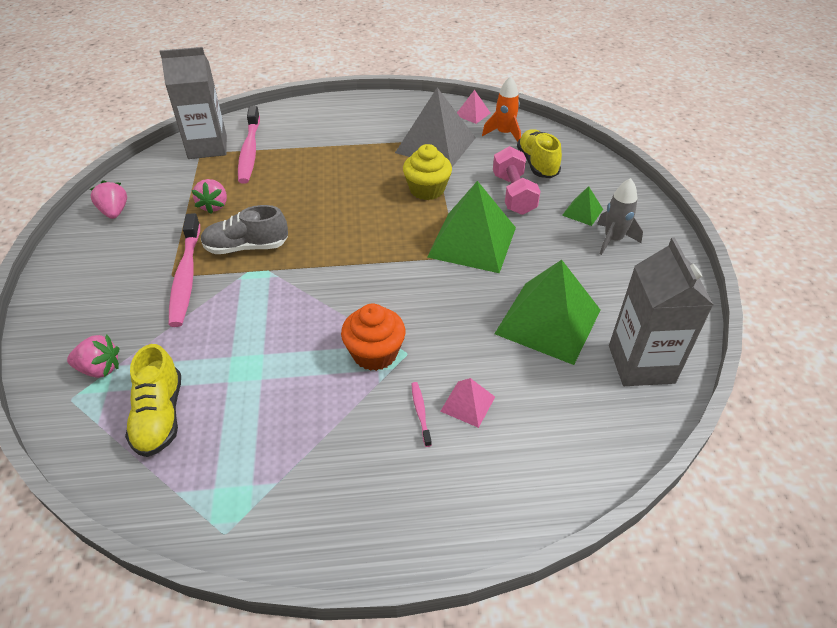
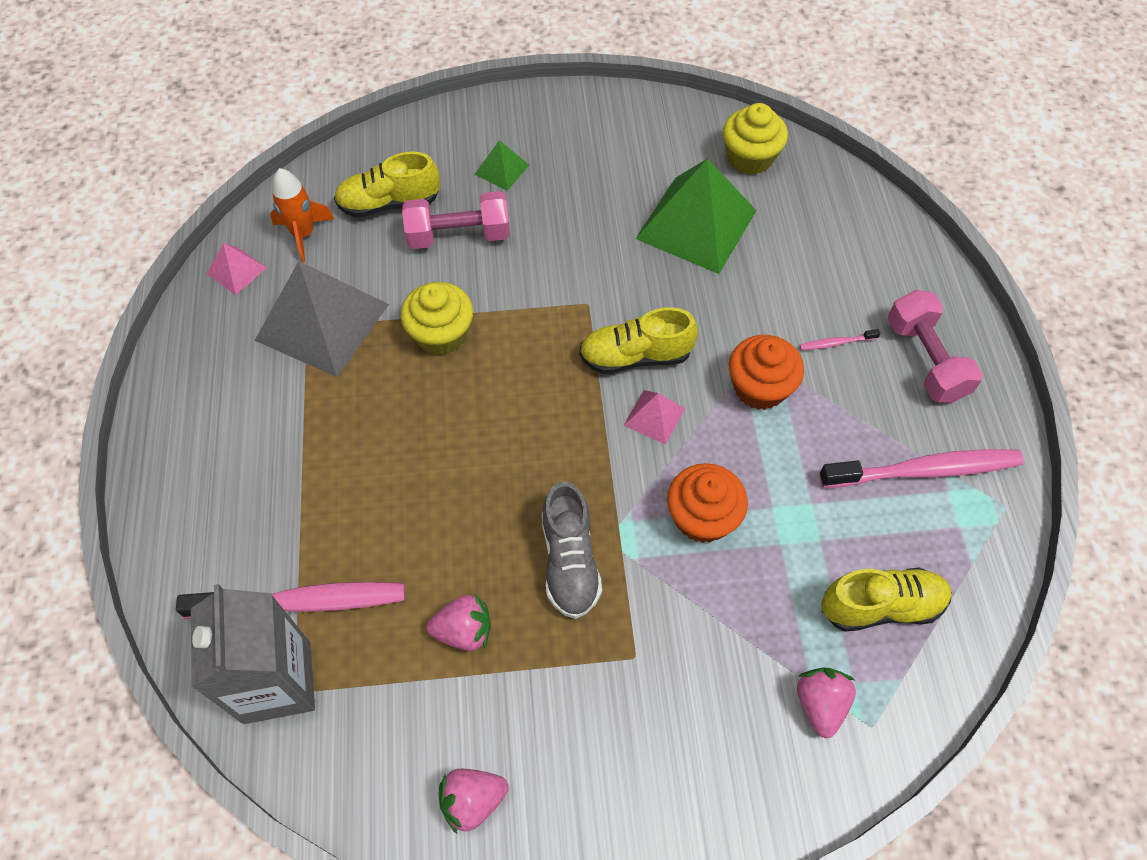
camera: 90 degrees left, 15 degrees up
pink toothbrush [169,213,200,327] -> pink toothbrush moved to [819,449,1024,488]
green pyramid [427,181,516,273] -> none
pink pyramid [440,378,495,428] -> pink pyramid moved to [624,390,685,444]
grey rocket [597,178,643,255] -> none
grey carton [609,237,714,386] -> yellow cupcake [723,103,788,175]
none -> yellow shoe [579,307,698,374]
none -> orange cupcake [667,463,748,543]
none -> pink dumbbell [888,290,983,403]

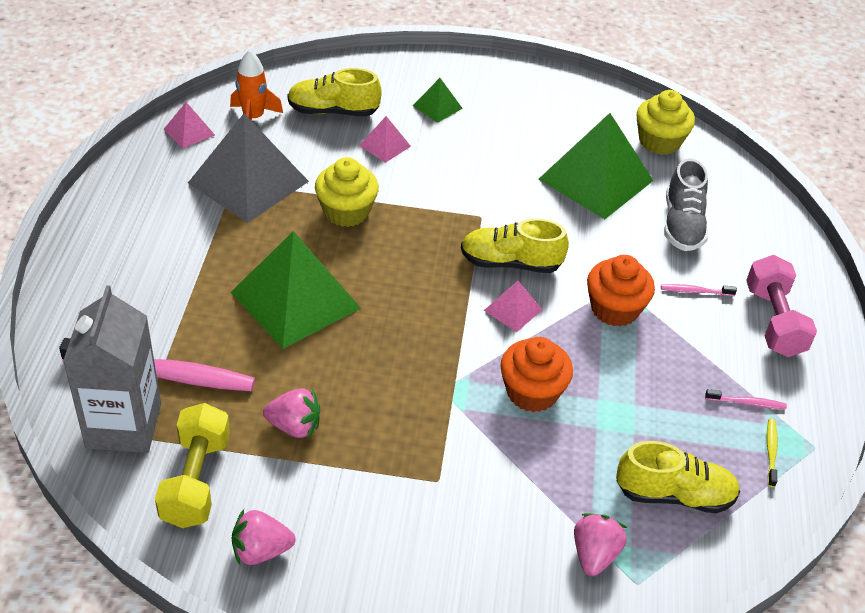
camera: 10 degrees right, 15 degrees down
pink dumbbell [402,191,510,249] -> pink pyramid [359,116,411,163]
grey shoe [542,481,602,619] -> grey shoe moved to [664,158,708,251]
pink toothbrush [819,449,1024,488] -> pink toothbrush [705,389,787,409], size x0.42
none -> yellow dumbbell [155,403,230,528]
none -> green pyramid [231,231,361,349]
none -> yellow toothbrush [767,419,778,487]

